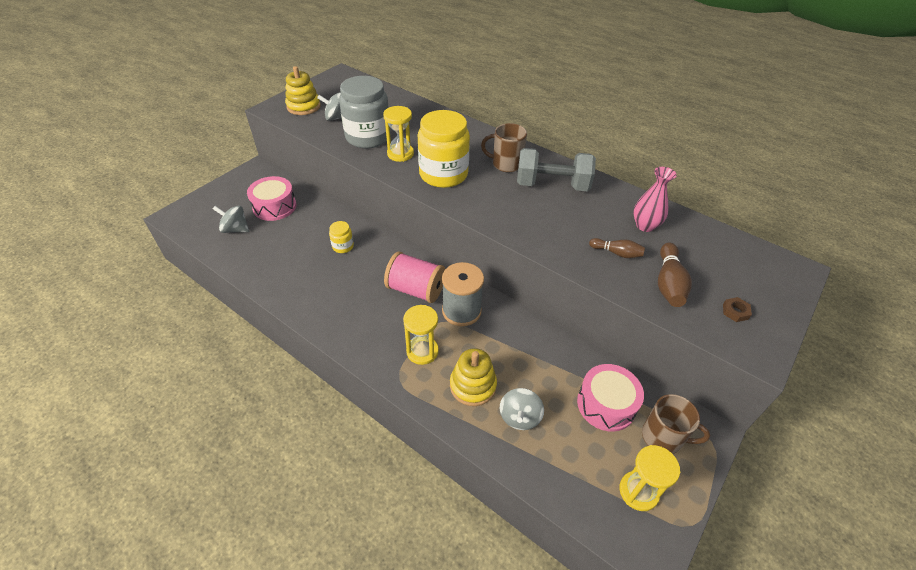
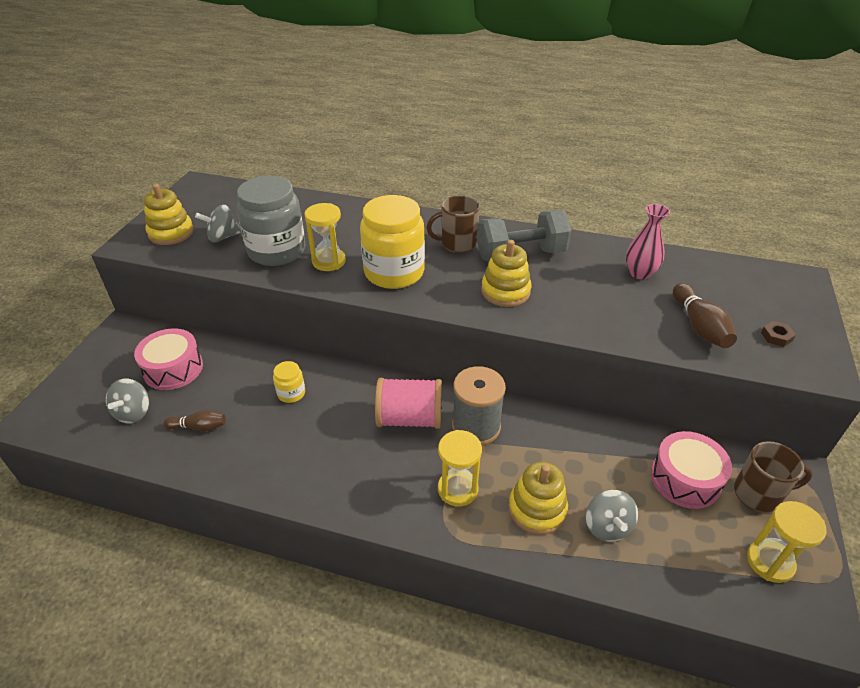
camera: 20 degrees left, 5 degrees down
grey spinning top [213,206,249,233] -> grey spinning top turned 75 degrees counterclockwise [106,379,149,424]
brown bowling pin [589,238,645,258] -> brown bowling pin moved to [164,410,226,431]
none -> yellow stacking toy [481,240,531,307]

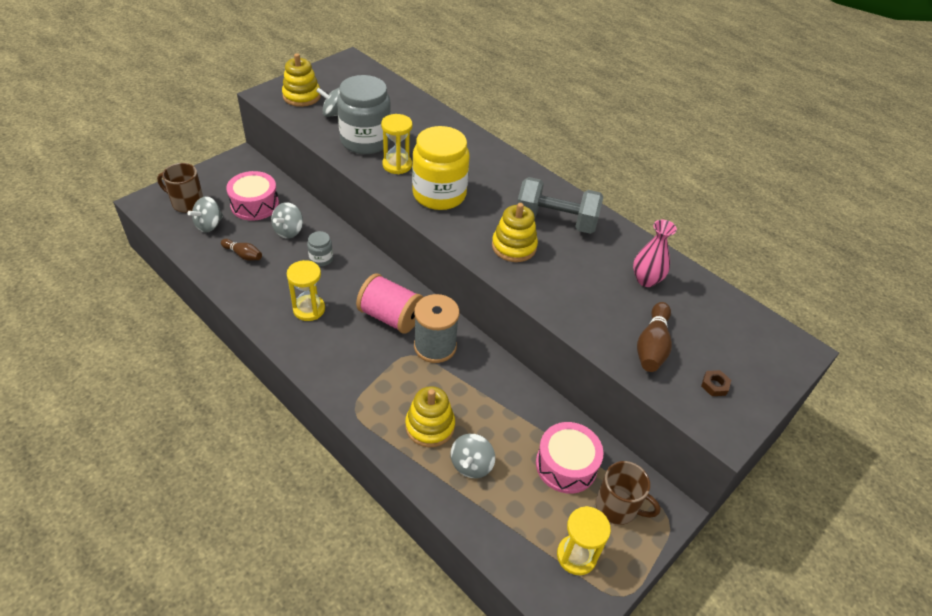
camera: 25 degrees right, 5 degrees up
yellow jar [273,361,305,403] -> grey jar [307,231,333,267]
brown mug [426,195,480,253] -> brown mug moved to [157,163,203,213]
yellow hourglass [438,430,482,506] -> yellow hourglass moved to [287,260,325,321]
none -> grey spinning top [271,202,303,239]

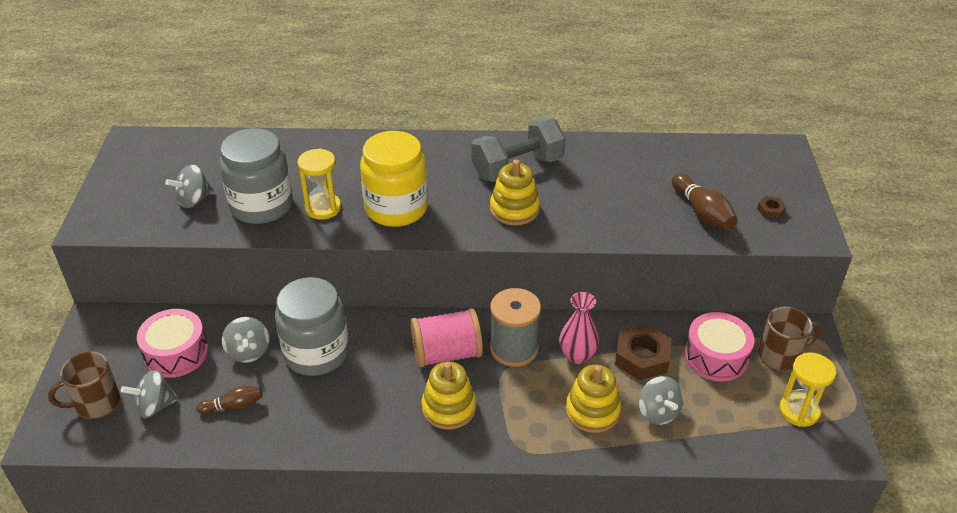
camera: 40 degrees left, 5 degrees down
grey spinning top [187,196,223,233] -> grey spinning top turned 75 degrees clockwise [121,370,179,418]
yellow stacking toy [282,53,321,107] -> yellow stacking toy moved to [422,362,476,430]
yellow hourglass [287,260,325,321] -> none
grey jar [307,231,333,267] -> grey jar [275,277,349,376], size x2.21
pink vase [633,220,677,287] -> pink vase moved to [559,292,599,364]
none -> brown nut [615,324,671,380]

